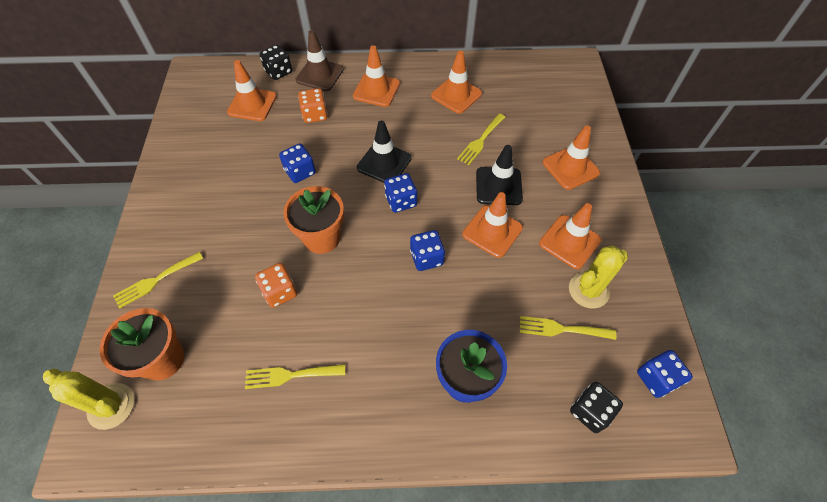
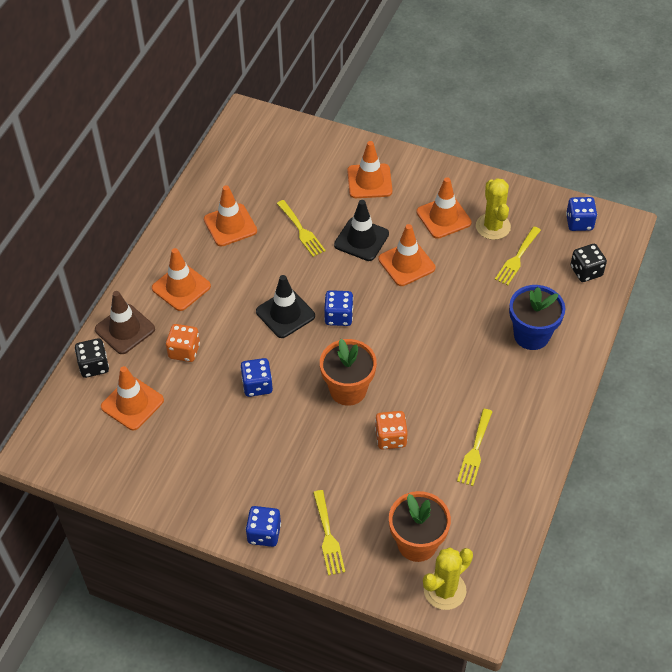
camera: 65 degrees left, 5 degrees down
blue dice [410,230,445,271] -> blue dice moved to [246,506,281,547]

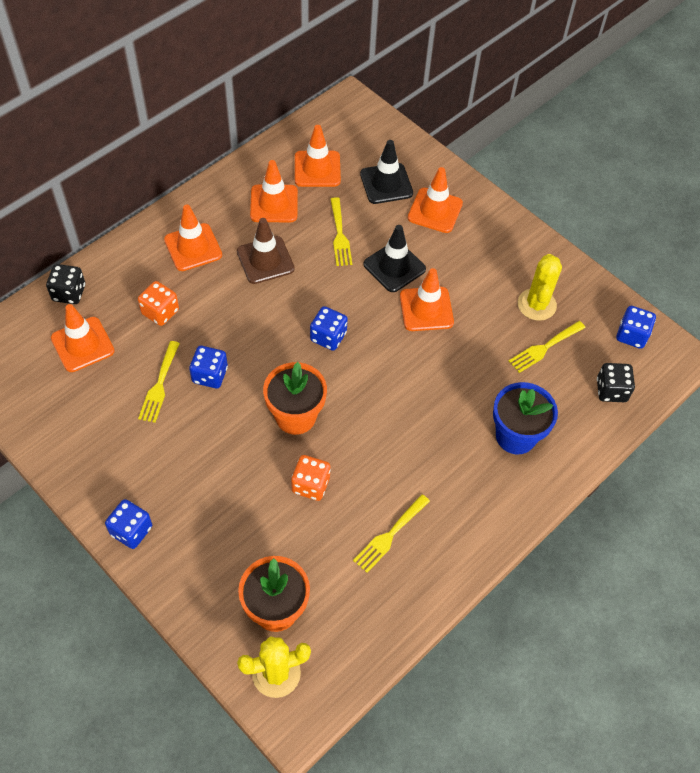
camera: 20 degrees right, 5 degrees up
brown traffic cone [95,291,155,354] -> brown traffic cone moved to [237,218,295,284]
black traffic cone [256,275,315,338] -> black traffic cone moved to [360,140,413,204]
yellow fork [313,490,345,576] -> yellow fork moved to [138,341,180,423]
orange traffic cone [417,177,472,239] -> orange traffic cone moved to [295,125,341,187]

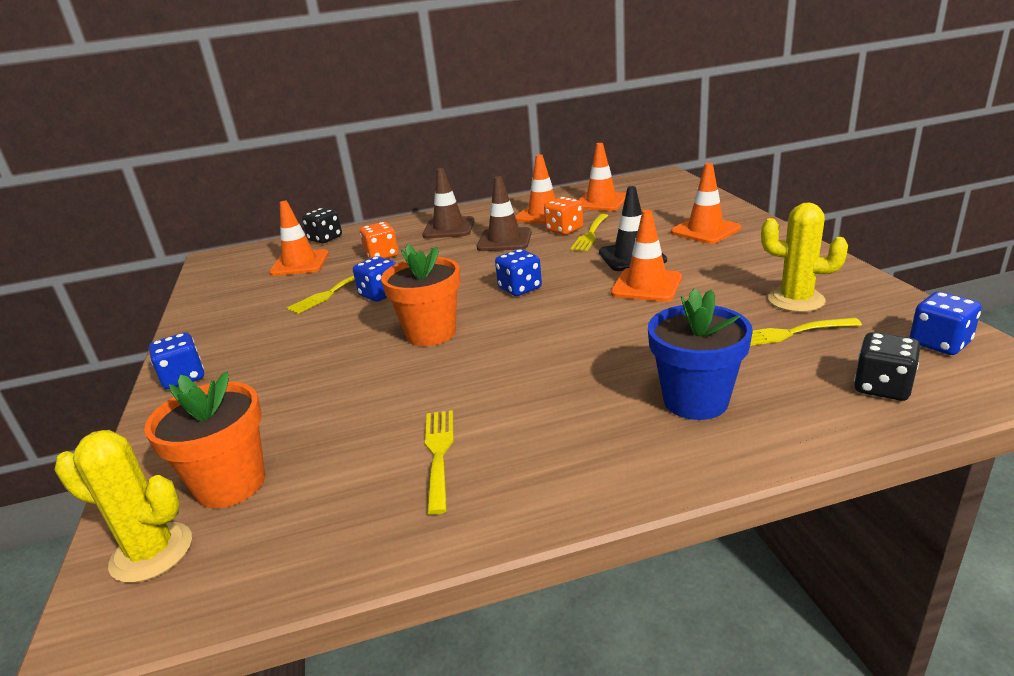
camera: 35 degrees right, 30 degrees down
orange traffic cone [164,205,222,271] -> brown traffic cone [422,168,474,238]
orange dice [291,455,330,501] -> orange dice moved to [544,197,583,235]
yellow fork [353,494,430,573] -> yellow fork turned 105 degrees clockwise [425,410,453,515]
black traffic cone [360,140,413,204] -> none
yellow cactus [518,254,562,321] -> yellow cactus turned 75 degrees clockwise [761,202,848,312]

